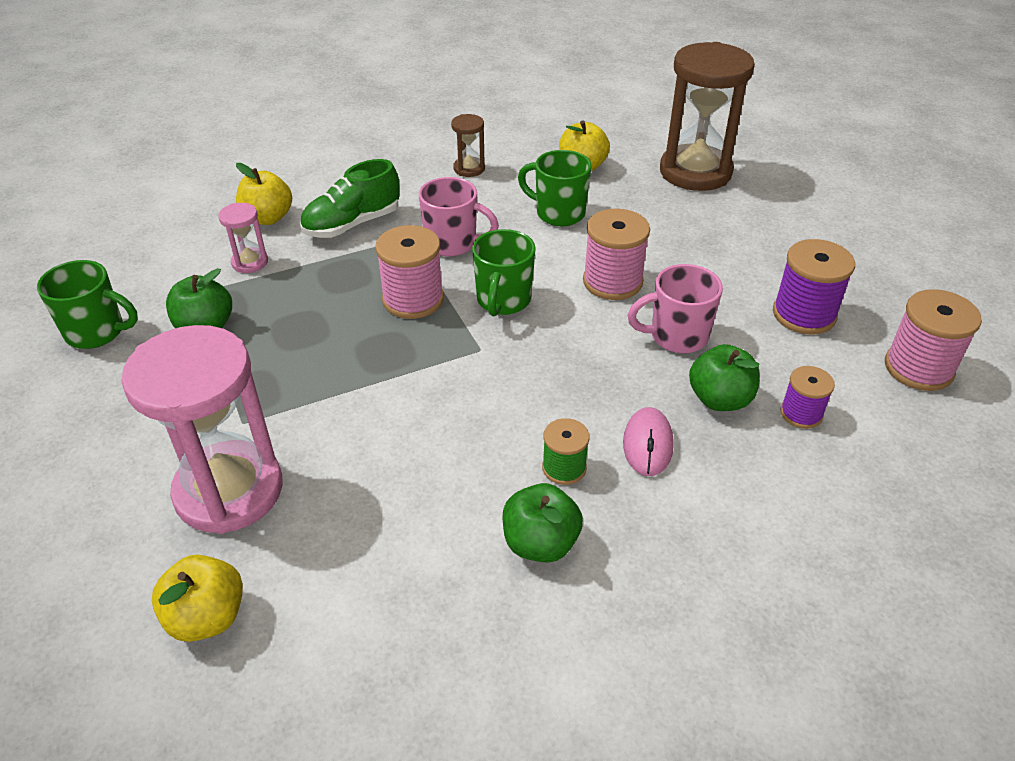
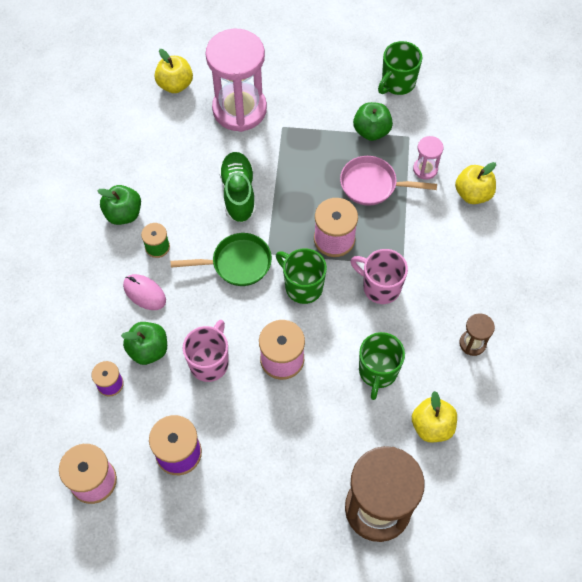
camera: 120 degrees right, 20 degrees up
green shoe [300,159,400,238] -> green shoe moved to [219,152,256,222]
pink mug [419,177,499,257] -> pink mug turned 75 degrees clockwise [350,249,408,304]
green mug [518,150,592,226] -> green mug turned 135 degrees clockwise [359,332,405,400]
none -> green pan [171,233,272,286]
none -> pink pan [340,156,437,206]

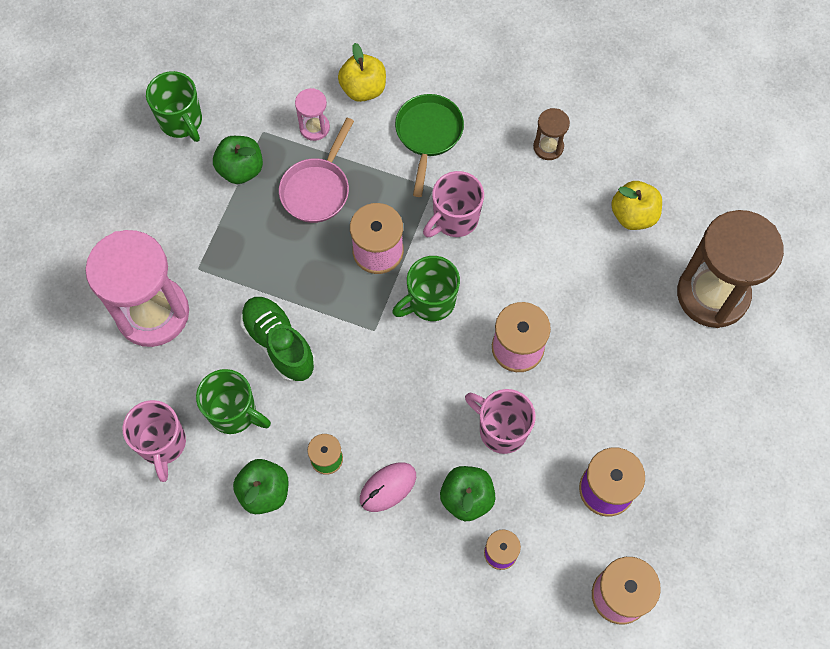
camera: 75 degrees left, 5 degrees up
yellow apple [154,49,193,93] -> none
green pan [171,233,272,286] -> green pan moved to [395,94,464,197]
green shoe [219,152,256,222] -> green shoe turned 45 degrees clockwise [241,297,315,382]
green mug [359,332,405,400] -> green mug moved to [196,369,271,434]
none -> pink mug [123,400,186,482]

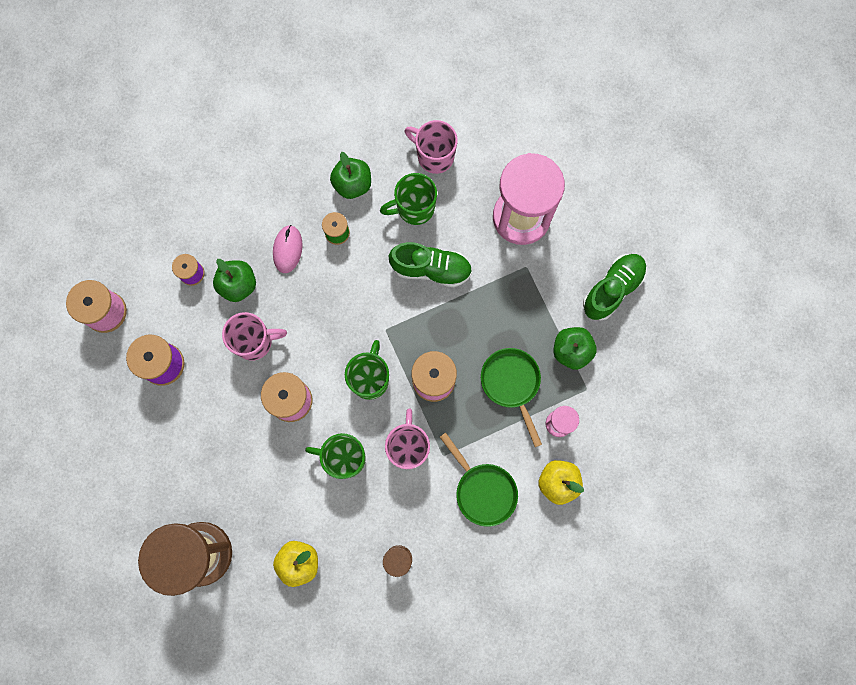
camera: 135 degrees right, 10 degrees up
green mug [146,71,202,142] -> green mug moved to [305,433,366,479]
pink pan [279,118,354,223] -> green pan [481,348,542,447]
none -> green shoe [583,254,647,320]

